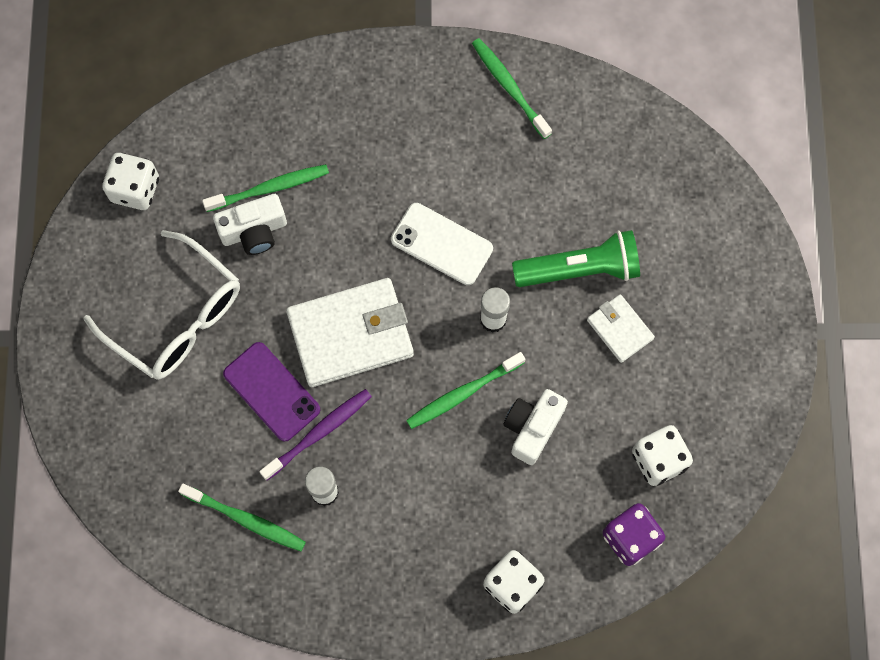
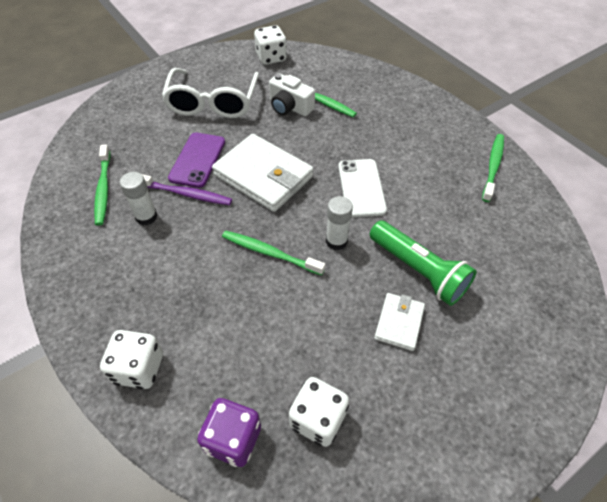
camera: 55 degrees right, 20 degrees down
white camera [503,389,568,465] -> none

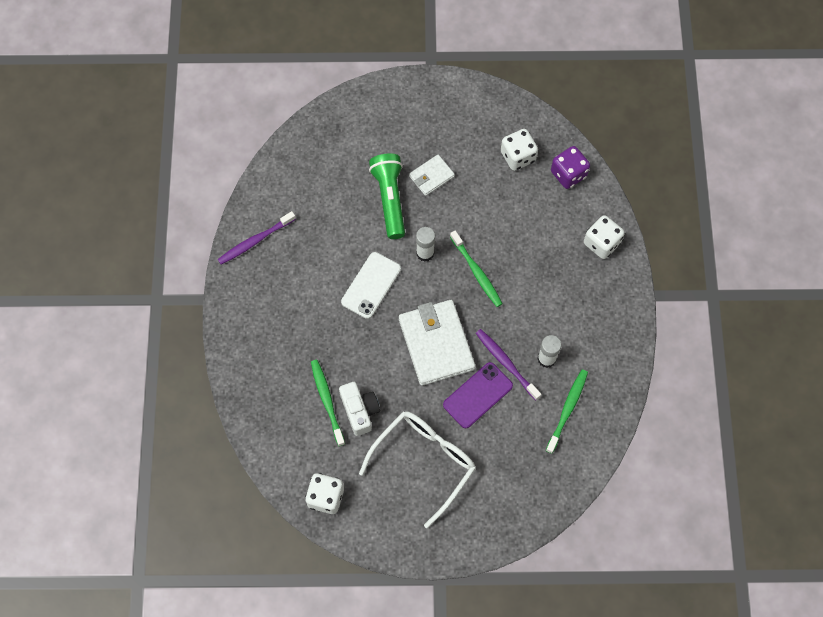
camera: 145 degrees left, 15 degrees up
green toothbrush [482,134,504,202] -> purple toothbrush [217,211,296,265]

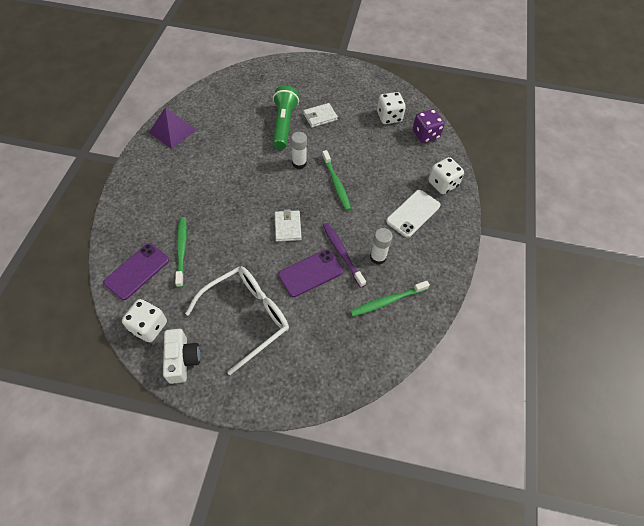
camera: 10 degrees right, 10 degrees down
purple toothbrush [217,211,296,265] -> purple pyramid [149,107,196,149]
white camera [339,382,380,436] -> white camera moved to [163,329,200,384]
white phone [341,252,401,319] -> white phone moved to [386,190,440,238]
white wallet [399,300,475,386] -> white wallet [275,209,302,242], size x0.52
green toothbrush [546,369,588,454] -> green toothbrush turned 150 degrees counterclockwise [350,281,430,317]
none -> purple phone [103,243,169,300]

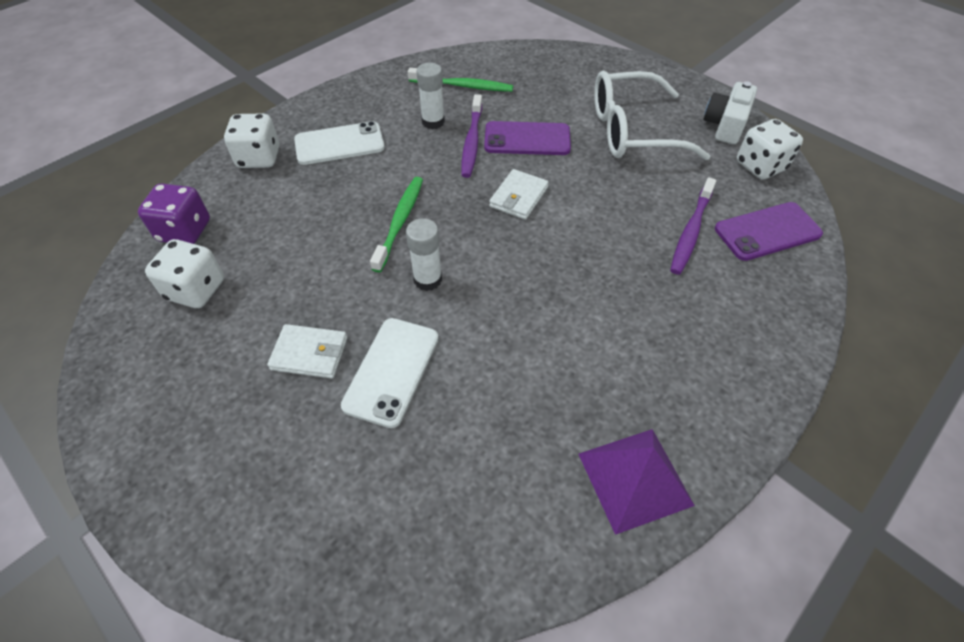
camera: 145 degrees left, 5 degrees down
green toothbrush [175,217,187,288] -> purple toothbrush [670,177,716,275]
green flashlight [273,86,299,150] -> white phone [341,318,438,428]

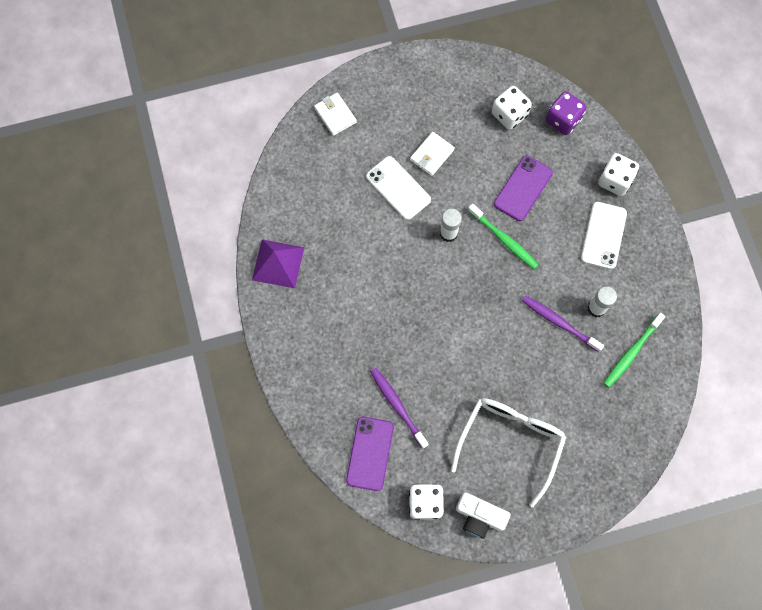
camera: 120 degrees right, 20 degrees up
purple phone [484,121,571,155] -> purple phone moved to [494,156,553,221]
white wallet [489,169,549,220] -> white wallet moved to [314,93,357,136]
white camera [704,81,757,144] -> white camera turned 150 degrees clockwise [456,492,511,539]

